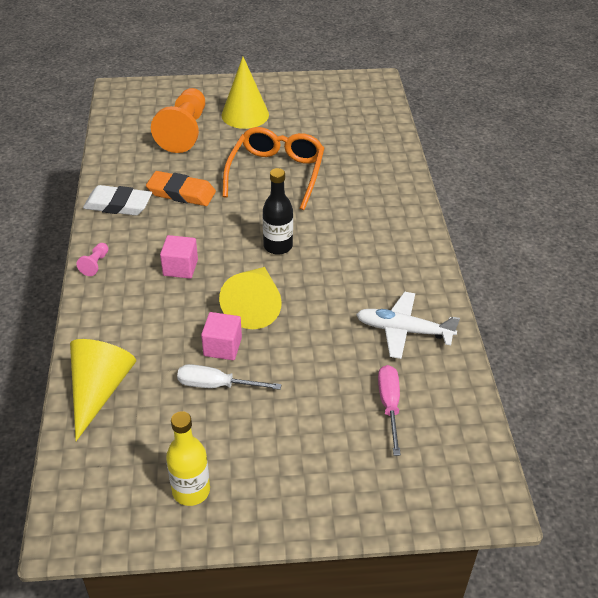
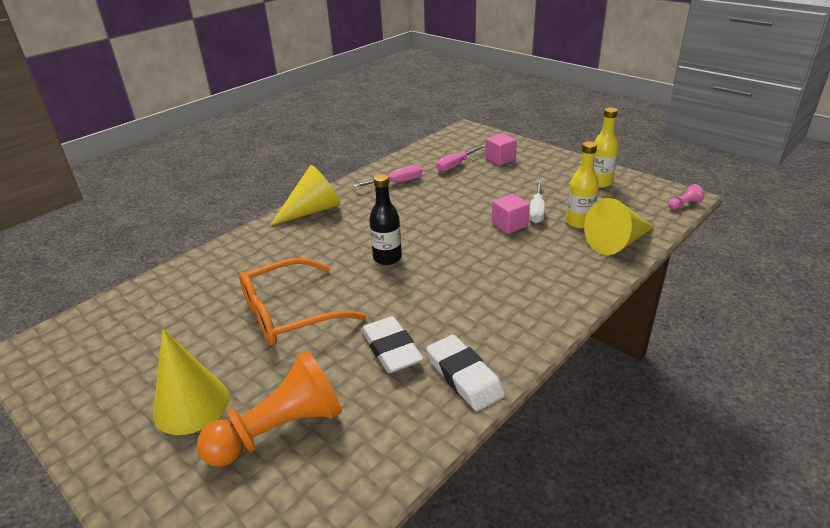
camera: 130 degrees left, 10 degrees down
pink pawn [76,243,108,276] -> pink pawn moved to [668,184,705,209]
orange eraser [146,171,216,206] -> white eraser [361,316,424,373]
pink cube [160,235,198,279] -> pink cube moved to [485,133,517,166]
white screwdriver [177,364,282,390] -> white screwdriver turned 45 degrees clockwise [529,180,545,223]
yellow cone [219,267,282,329] -> yellow cone moved to [270,165,341,226]
white plane [356,292,460,359] -> pink screwdriver [353,165,422,188]
none -> yellow bottle [566,141,599,229]

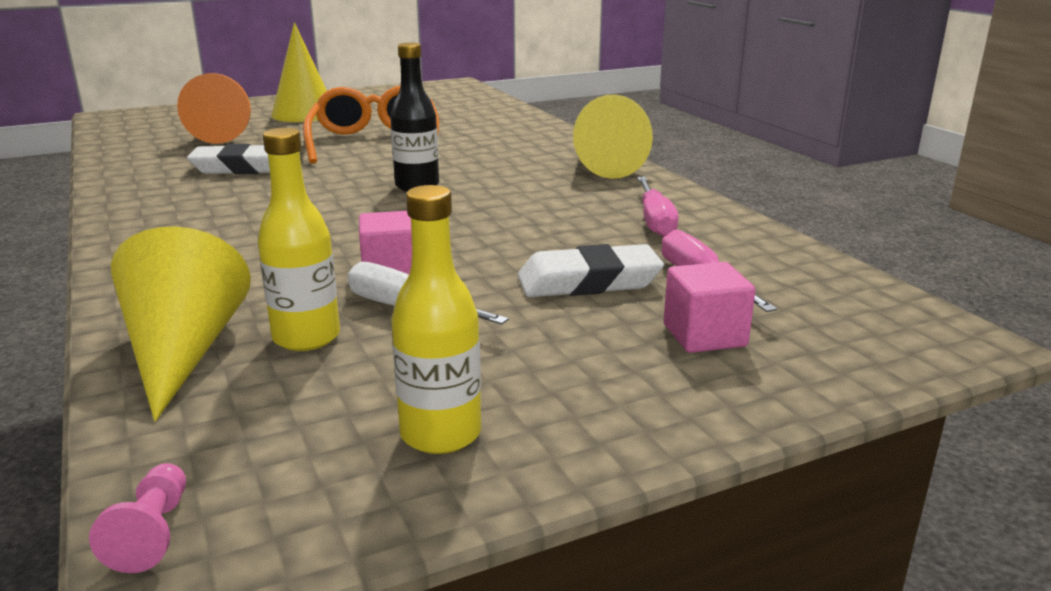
camera: 110 degrees right, 10 degrees down
white eraser [426,335,505,411] -> white eraser moved to [517,244,664,297]

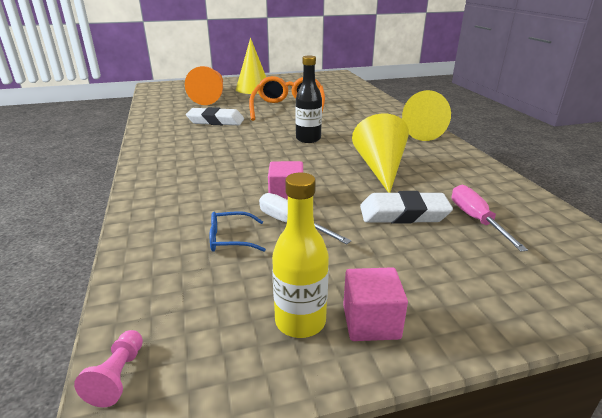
camera: 10 degrees right, 5 degrees up
yellow cone [111,226,251,421] -> yellow cone moved to [352,114,409,193]
yellow bottle [258,128,340,351] -> blue glasses [210,211,266,252]
pink screwdriver [637,177,678,237] -> none
pink cube [664,262,755,353] -> pink cube moved to [343,267,408,341]

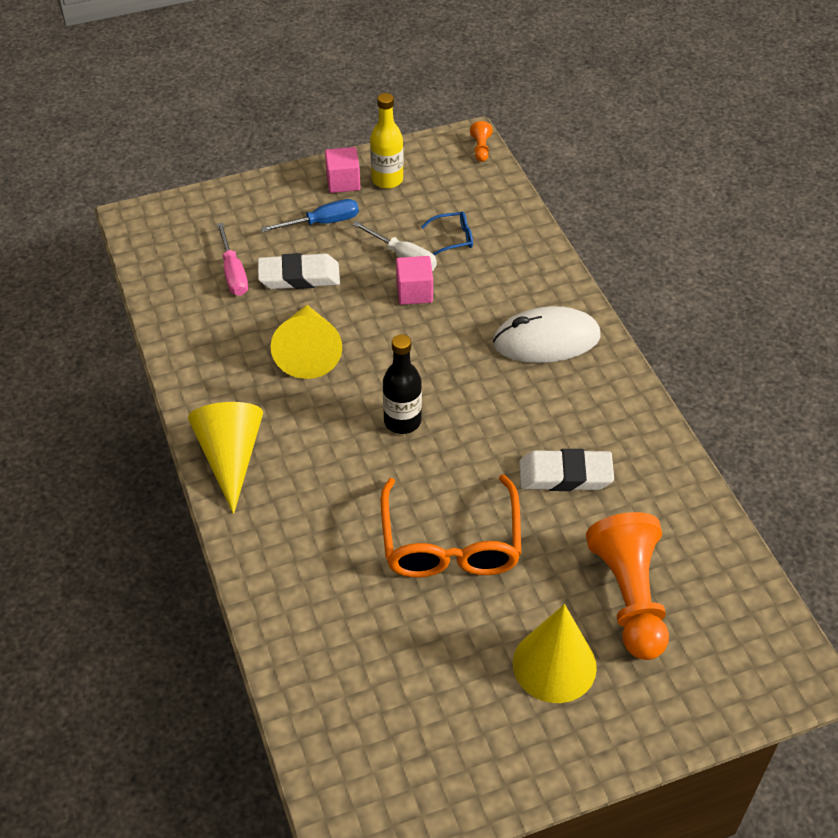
camera: 175 degrees right, 20 degrees up
pink pawn [74,330,143,407] -> orange pawn [470,121,493,162]
none -> blue screwdriver [261,199,359,232]
none -> white mouse [493,306,601,363]

